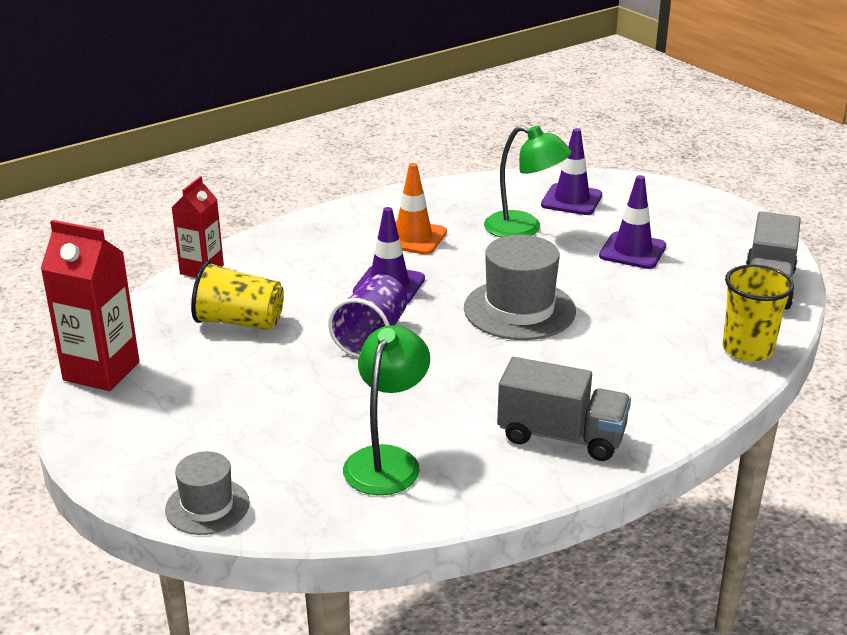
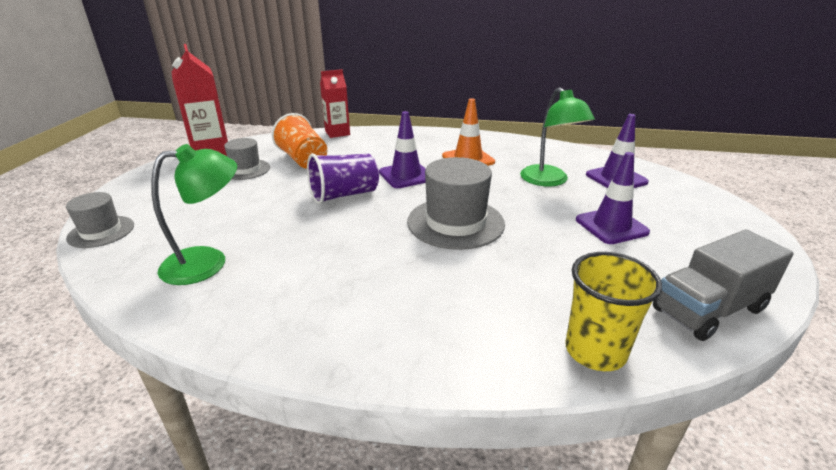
camera: 45 degrees right, 0 degrees up
yellow cup [191,261,284,330] -> orange cup [272,113,327,169]
grey truck [497,357,631,461] -> none
none -> grey hat [224,138,270,180]

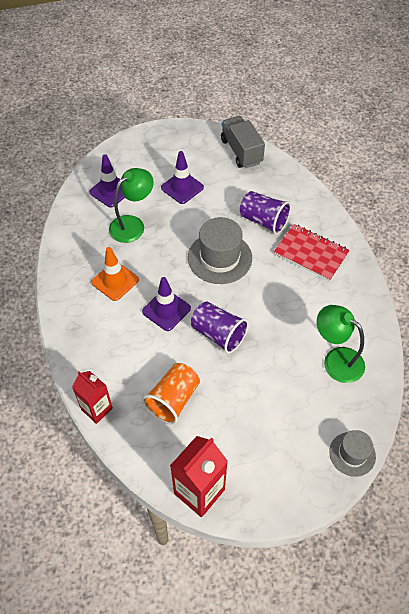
camera: 115 degrees left, 25 degrees up
grey hat [224,138,270,180] -> none
yellow cup [565,252,662,371] -> none
grey truck [653,230,794,341] -> grey truck turned 150 degrees counterclockwise [221,116,265,168]
none -> purple cup [240,191,291,235]
none -> red notebook [274,224,350,281]

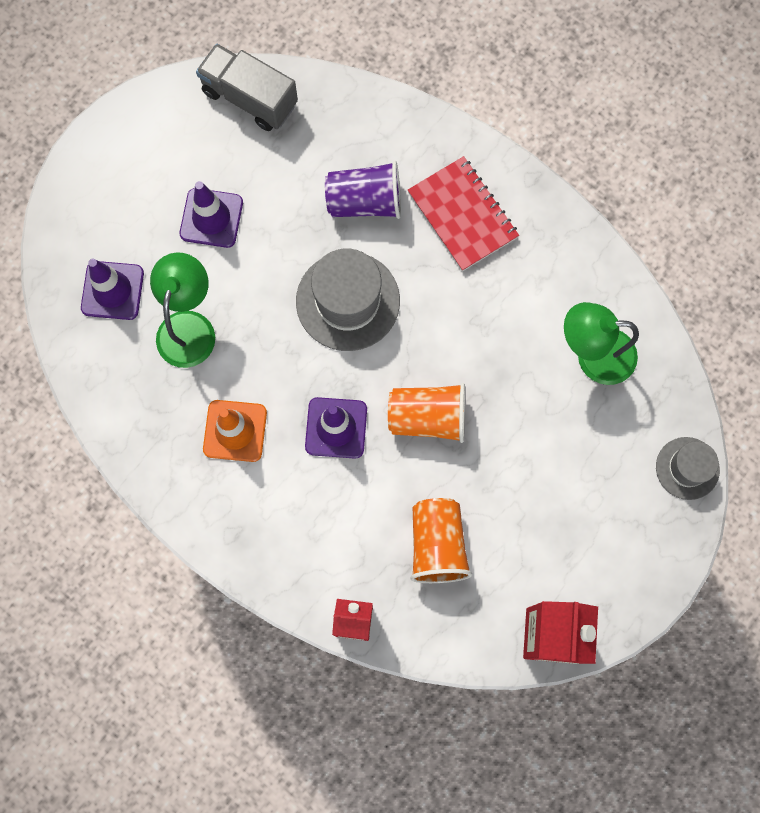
camera: 35 degrees left, 20 degrees up
purple cup [191,302,249,354] -> orange cup [388,383,465,443]
red notebook [274,224,350,281] -> red notebook turned 60 degrees clockwise [408,156,519,271]

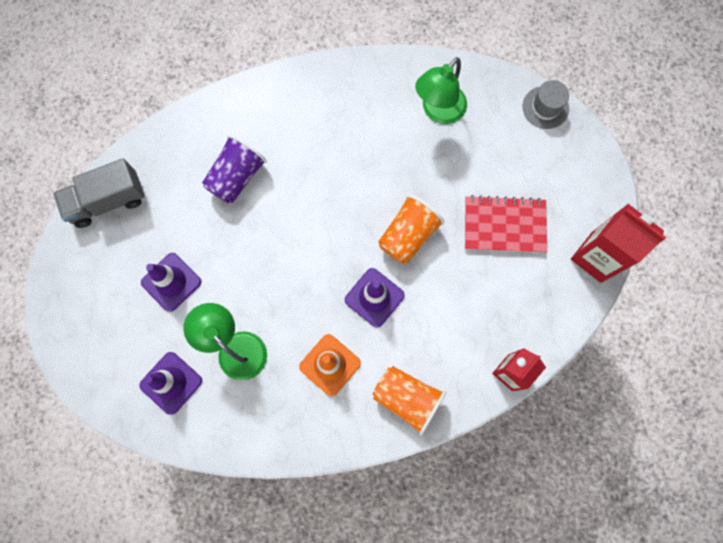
camera: 55 degrees left, 0 degrees up
grey hat [296,249,400,351] -> none
red notebook [408,156,519,271] -> red notebook moved to [465,195,547,253]
orange cup [410,498,472,583] -> orange cup moved to [373,366,446,435]

